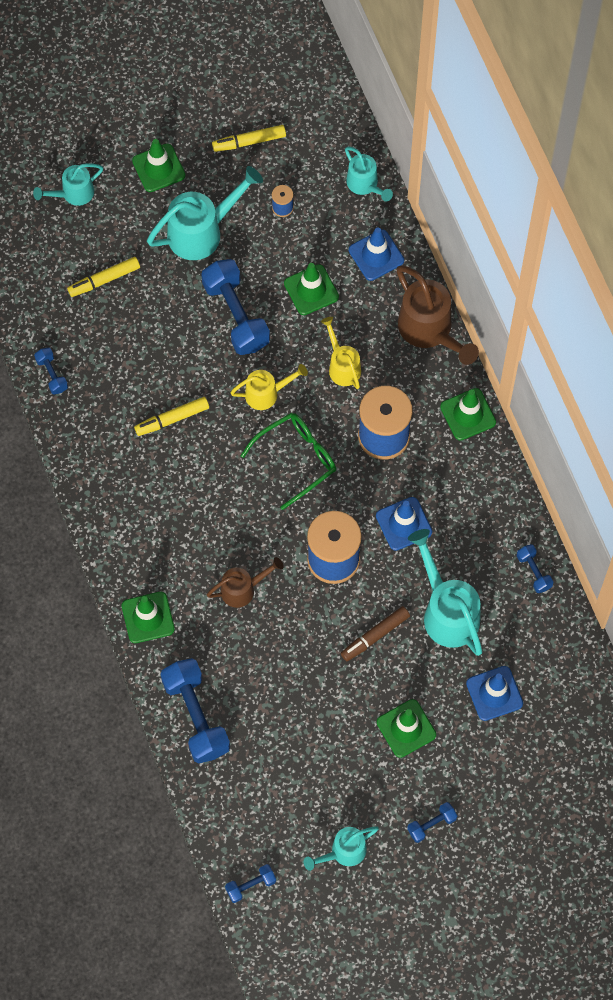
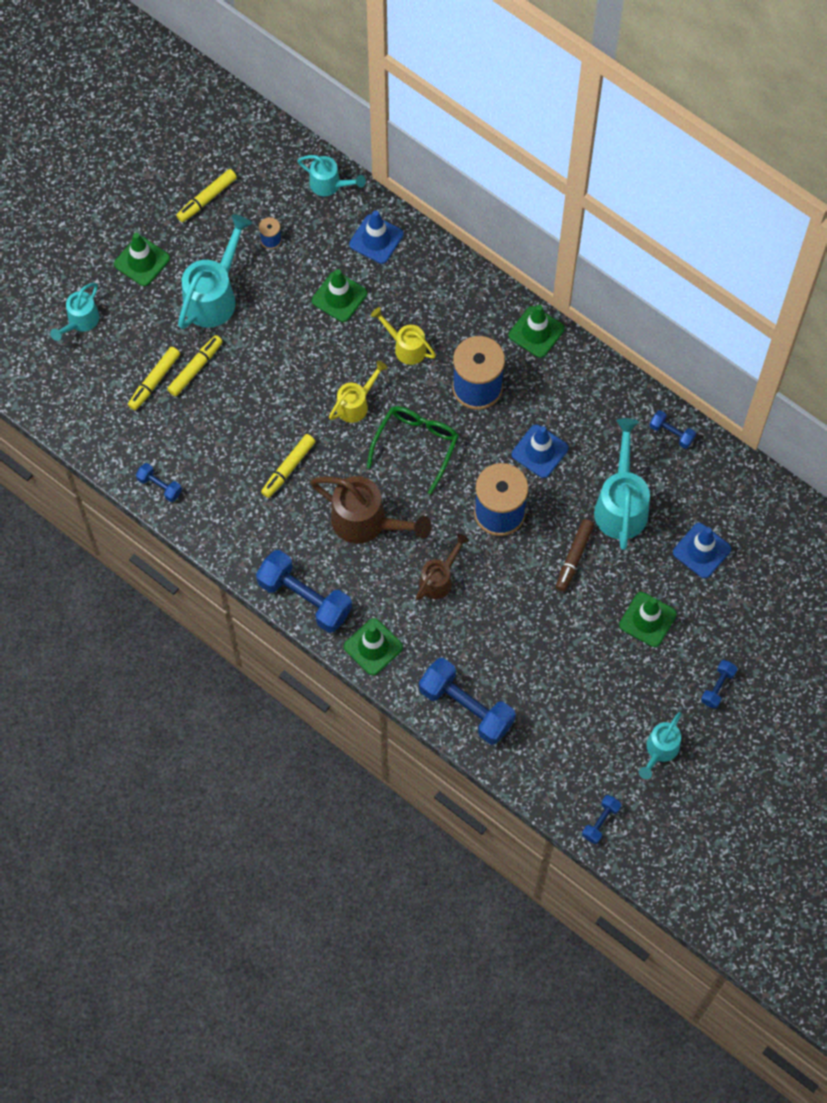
camera: 30 degrees left, 0 degrees up
blue dumbbell [201,259,270,355] -> blue dumbbell moved to [256,550,352,633]
brown watering can [396,265,479,365] -> brown watering can moved to [310,476,432,544]
turquoise watering can [408,529,482,656] -> turquoise watering can turned 60 degrees clockwise [594,418,650,550]
none -> yellow marker [167,335,223,397]

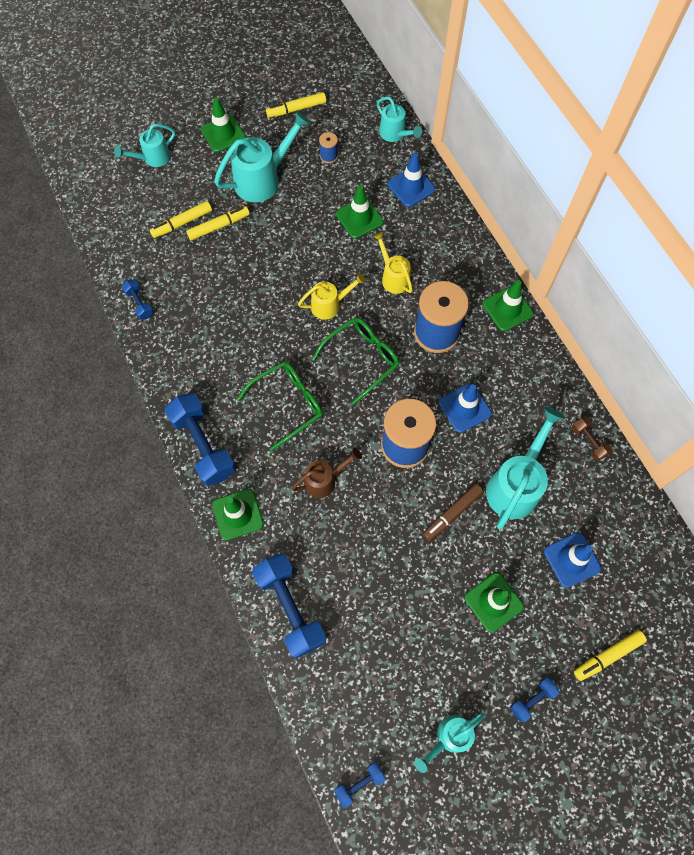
camera: 25 degrees right, 0 degrees up
yellow marker [261,434,316,498] -> yellow marker moved to [574,630,647,681]
brown watering can [310,476,432,544] -> green glasses [237,362,323,451]
blue dumbbell [649,410,696,449] -> brown dumbbell [572,417,612,461]

